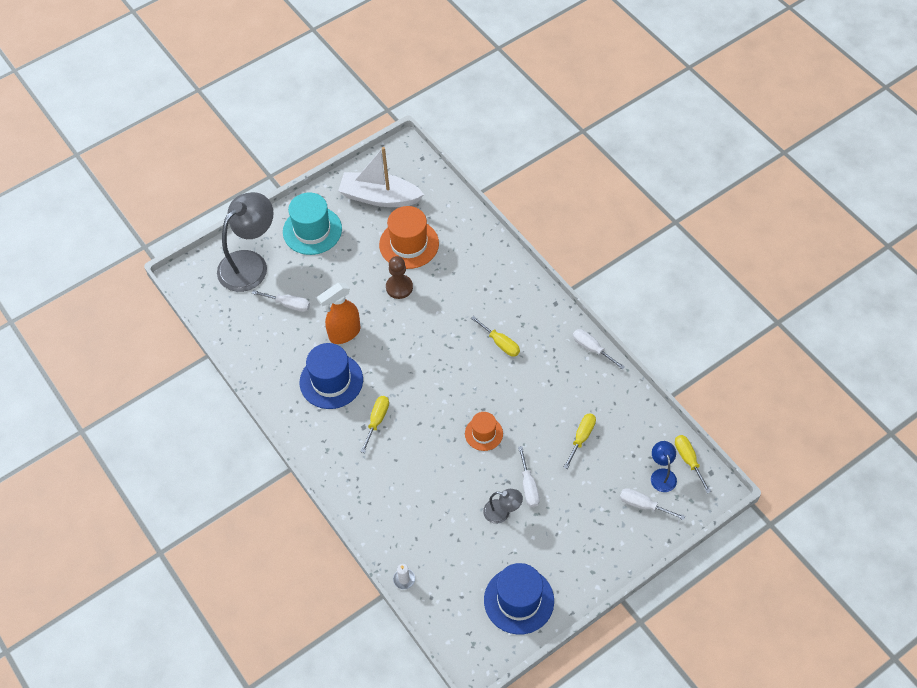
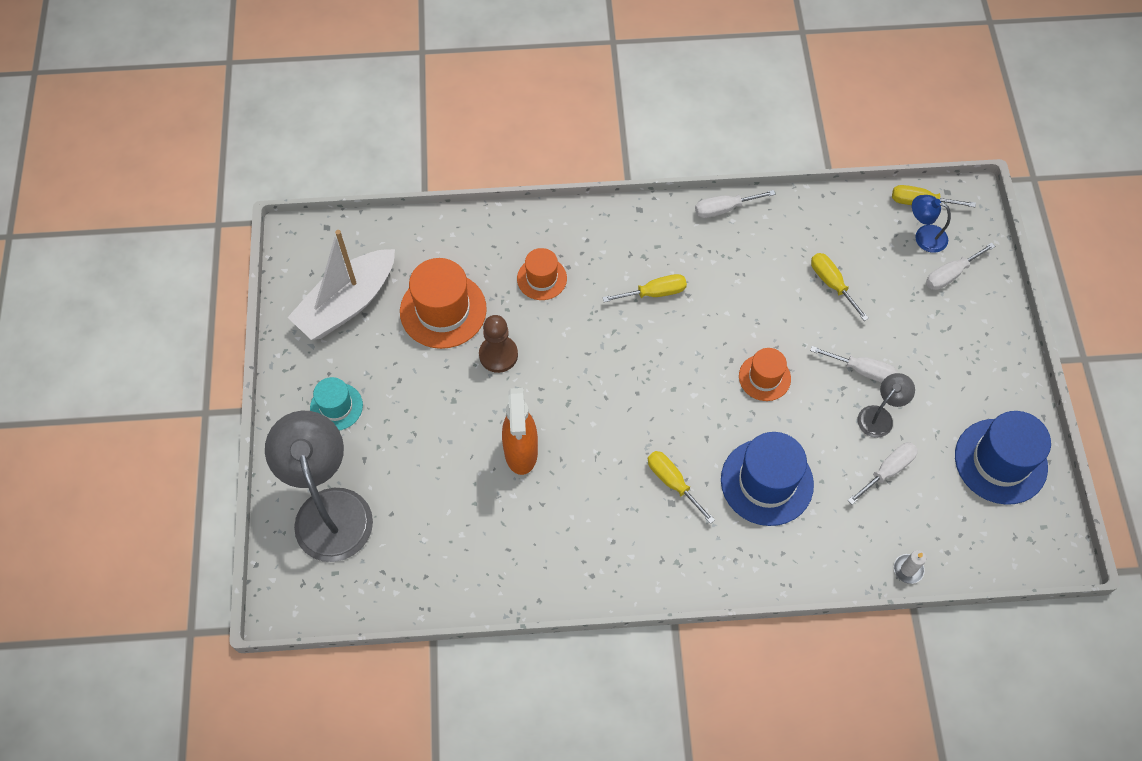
camera: 60 degrees left, 5 degrees up
white screwdriver [252,290,310,312] -> white screwdriver moved to [848,443,918,505]
turquoise hat [283,192,342,255] -> turquoise hat [310,377,363,430], size x0.59
blue hat [300,343,363,409] -> blue hat moved to [721,432,814,526]
none -> orange hat [517,248,567,300]

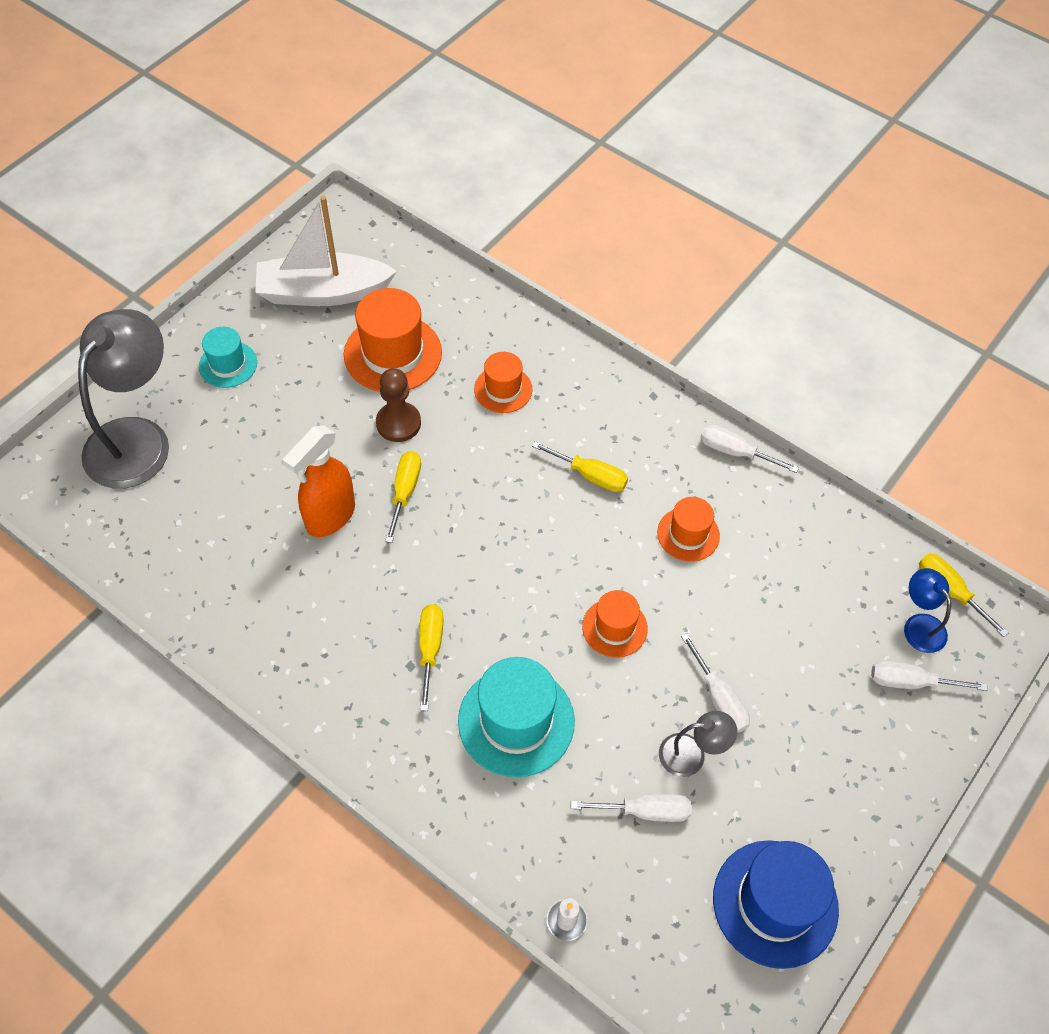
camera: 40 degrees right, 5 degrees down
blue hat [721,432,814,526] -> turquoise hat [458,657,575,777]
yellow screwdriver [811,253,869,321] -> yellow screwdriver moved to [385,451,421,543]
none -> orange hat [657,497,720,562]

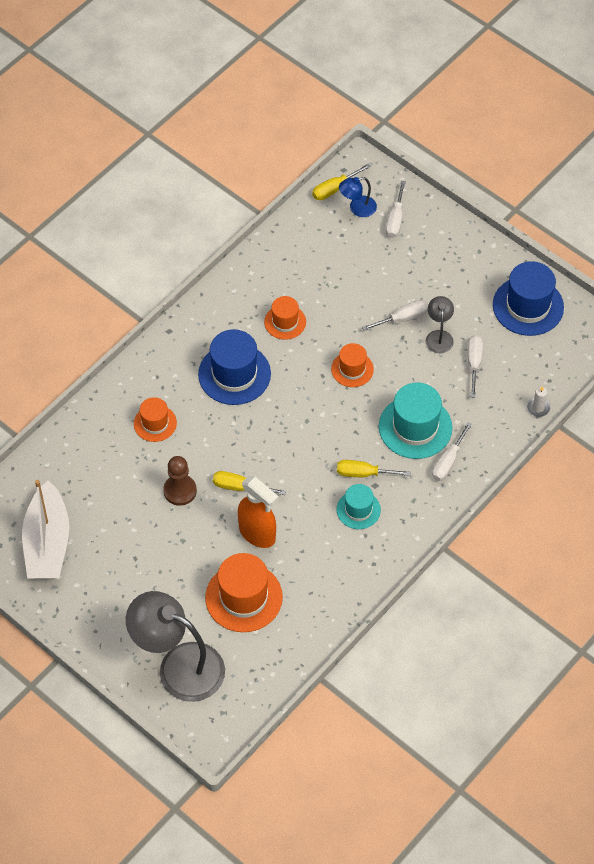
camera: 85 degrees left, 0 degrees up
turquoise hat [199,327,257,388] -> turquoise hat moved to [337,484,381,529]
orange hat [344,288,442,392] -> orange hat moved to [205,553,283,632]
yellow screwdriver [532,441,628,492] -> blue hat [198,329,271,405]
white screwdriver [700,425,799,473] -> white screwdriver moved to [432,422,472,481]

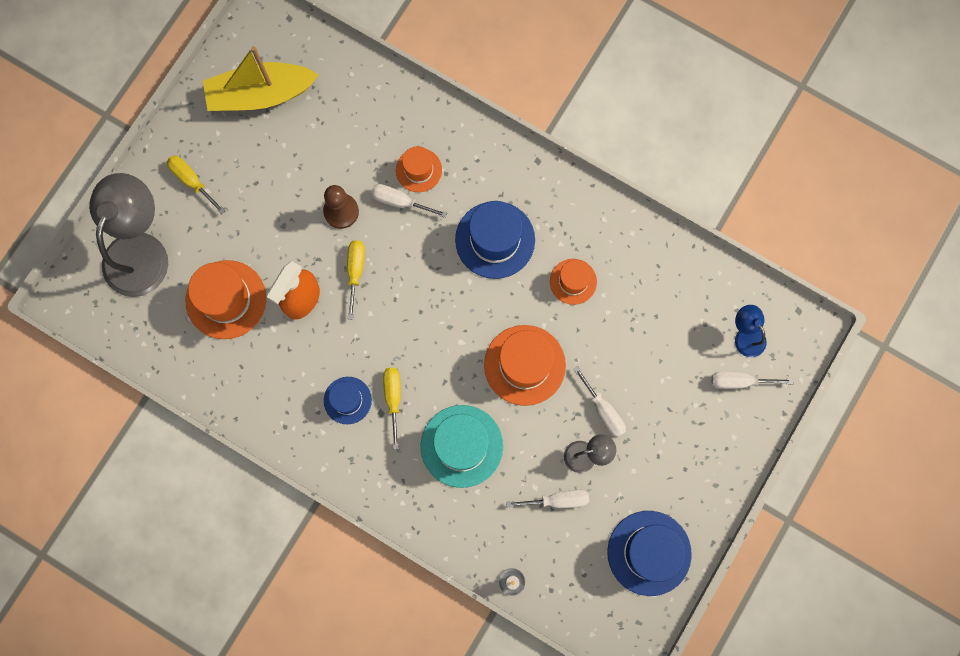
camera: 80 degrees right, 20 degrees up
white boat [22,480,69,579] -> yellow boat [203,46,319,111]
yellow screwdriver [312,163,371,200] -> yellow screwdriver moved to [167,155,225,214]
orange hat [331,343,374,387] -> orange hat [484,325,566,406], size x1.71
turquoise hat [337,484,381,529] -> blue hat [324,377,372,424]
white screwdriver [432,422,472,481] -> white screwdriver moved to [371,184,447,218]

